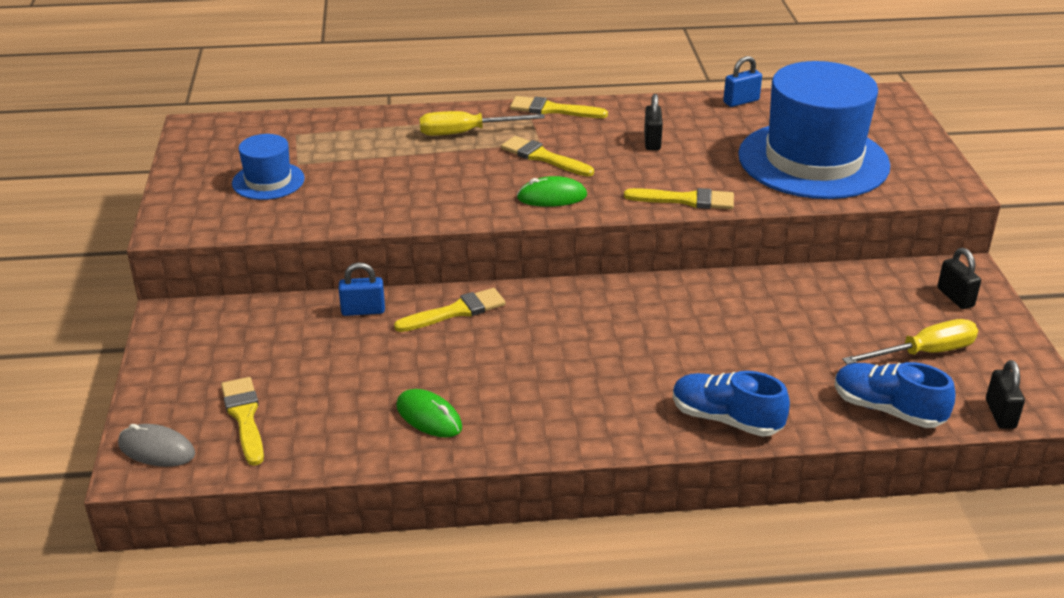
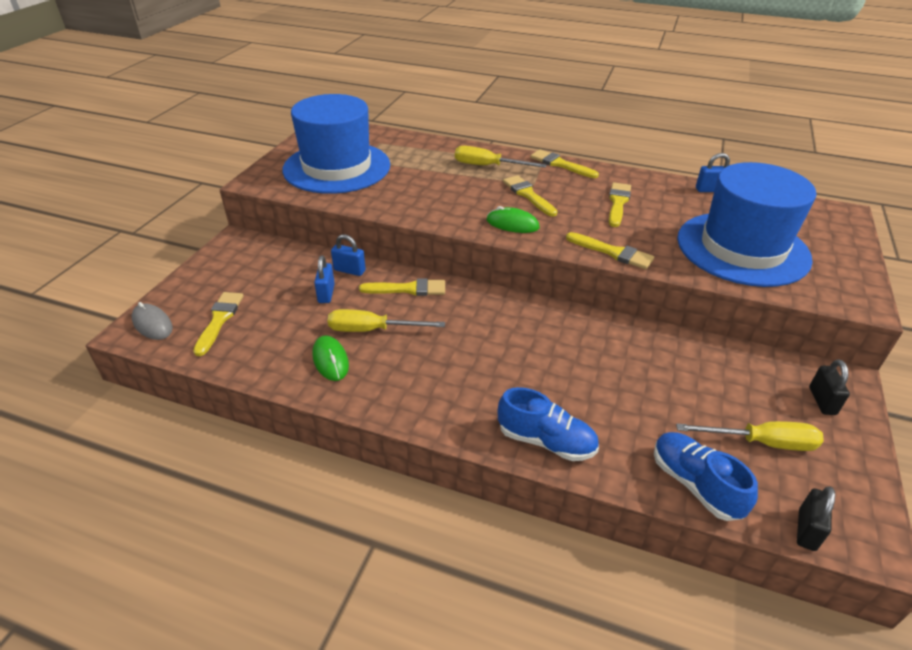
camera: 25 degrees right, 5 degrees up
blue hat [232,134,305,200] -> blue hat [283,94,390,194], size x2.14
black padlock [644,94,663,150] -> yellow brush [609,182,631,227]
blue shoe [673,371,790,437] -> blue shoe turned 150 degrees clockwise [498,387,599,461]
none -> blue padlock [314,255,335,303]
none -> yellow screwdriver [328,309,445,332]

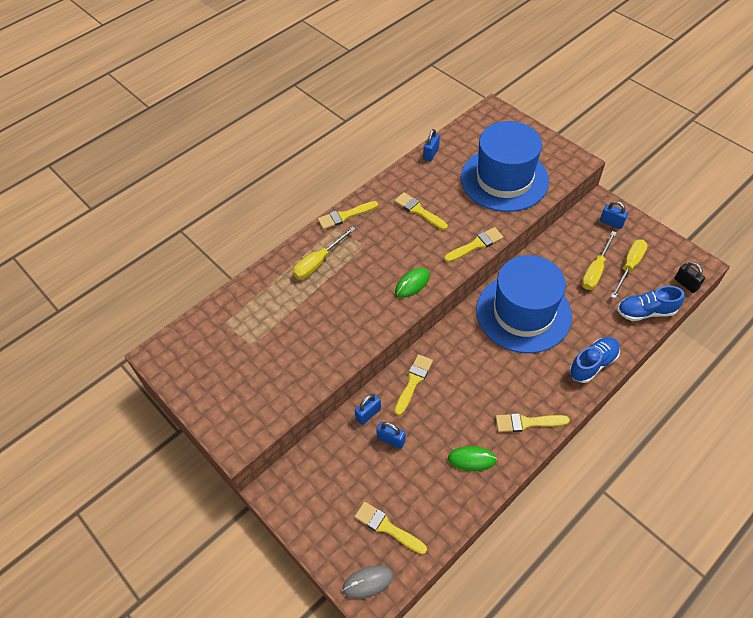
camera: 60 degrees left, 15 degrees up
blue hat [283,94,390,194] -> blue hat moved to [476,255,572,353]
yellow screwdriver [328,309,445,332] -> yellow screwdriver moved to [582,231,617,290]
yellow brush [503,175,557,217] -> yellow brush moved to [496,413,570,432]
black padlock [809,359,850,415] -> blue padlock [600,201,628,229]

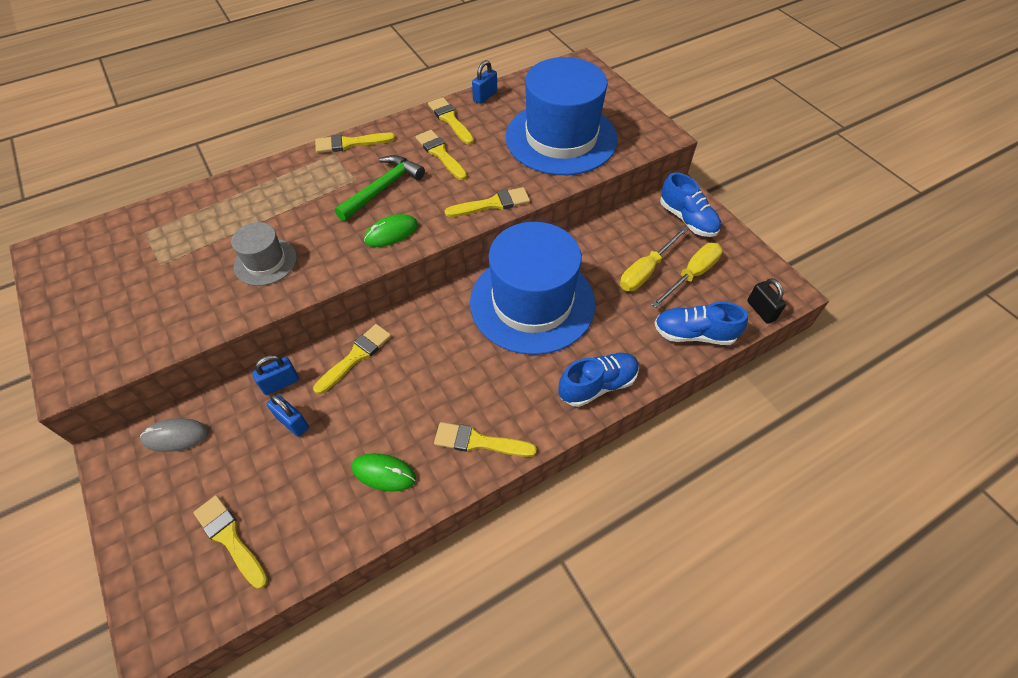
camera: 10 degrees right, 0 degrees up
yellow screwdriver [293,226,356,279] -> none
grey mouse [342,566,393,599] -> grey mouse moved to [140,418,209,452]
blue padlock [600,201,628,229] -> blue shoe [660,172,721,237]
none -> grey hat [231,222,297,286]
none -> green hammer [335,155,425,221]
none -> yellow brush [428,97,474,145]

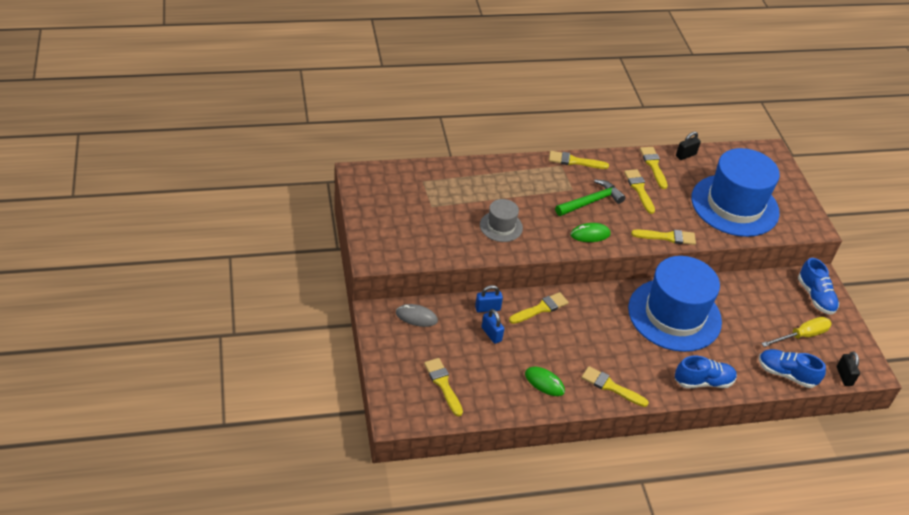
camera: 15 degrees right, 10 degrees down
blue padlock [472,60,497,104] -> black padlock [676,132,701,160]
yellow screwdriver [620,227,688,291] -> none

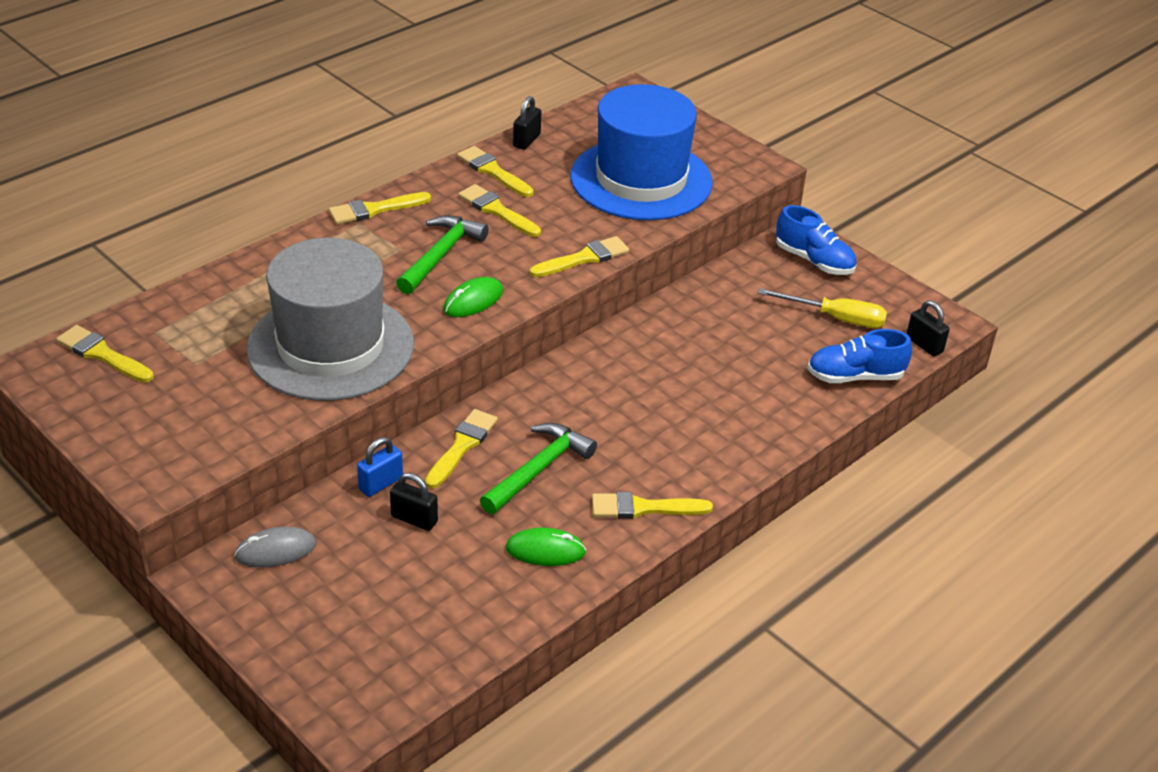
camera: 30 degrees left, 5 degrees down
yellow brush [424,358,463,417] -> yellow brush moved to [56,325,154,383]
grey hat [480,199,523,242] -> grey hat [246,238,414,401], size x2.14
blue padlock [482,309,504,344] -> black padlock [390,473,438,531]
blue hat [628,256,722,352] -> none
blue shoe [675,356,737,388] -> none
yellow screwdriver [761,317,832,347] -> yellow screwdriver turned 75 degrees clockwise [757,288,887,328]
none -> green hammer [480,423,597,514]

